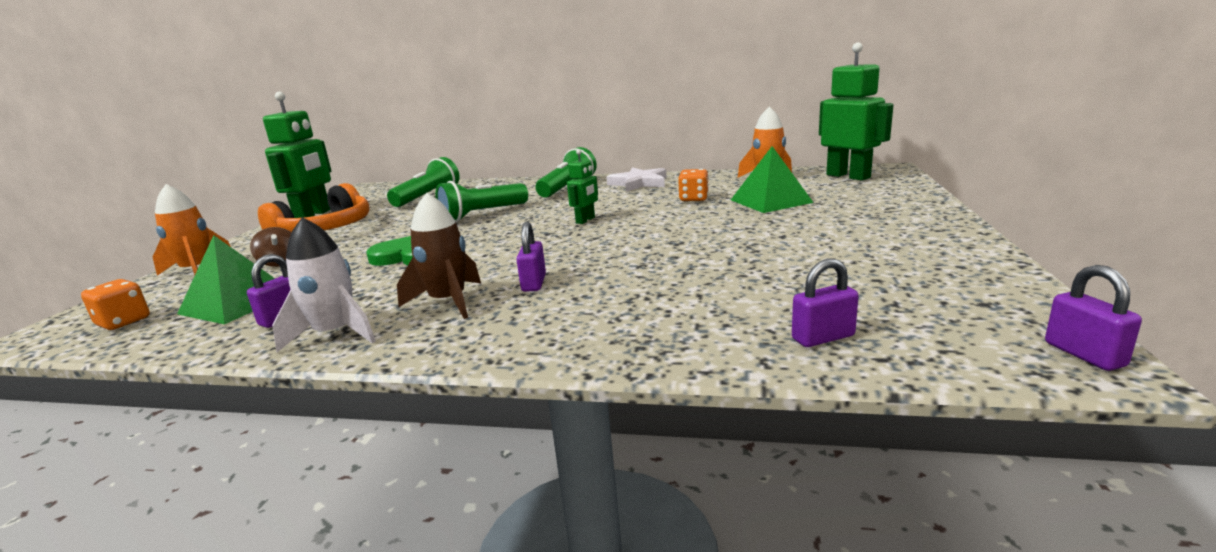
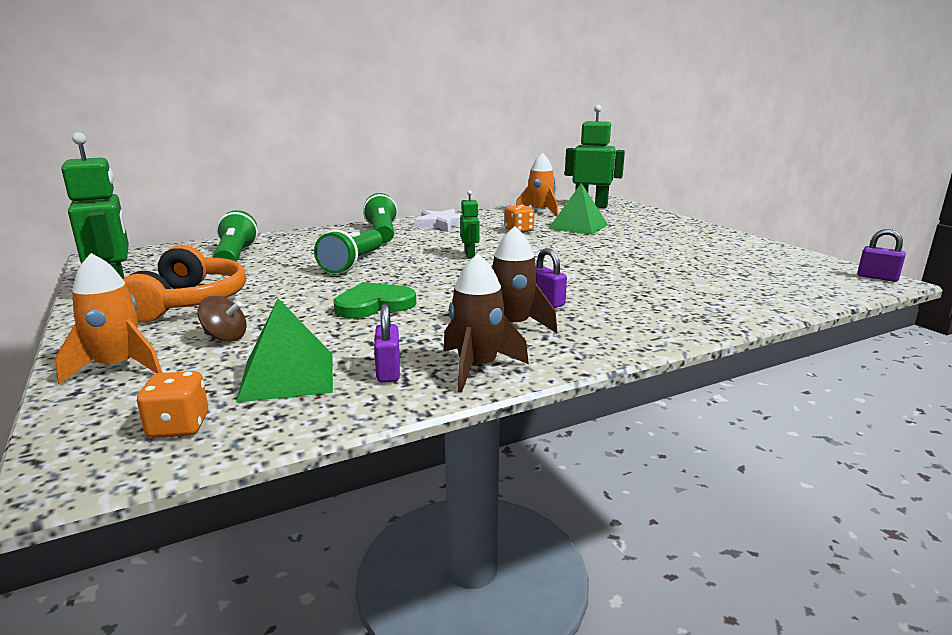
camera: 40 degrees left, 0 degrees up
white rocket [272,217,376,352] -> brown rocket [443,254,529,392]
purple padlock [792,258,859,347] -> none

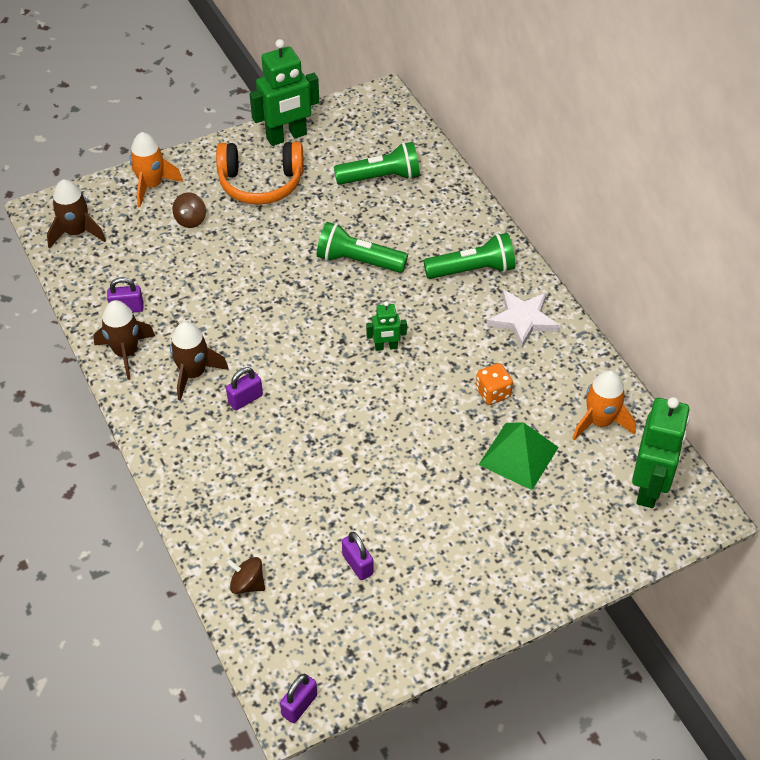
camera: 90 degrees right, 30 degrees up
orange dice [137,371,208,438] -> brown rocket [47,179,106,248]
green pyramid [236,298,333,403] -> none
green heart [333,282,416,319] -> none
none -> brown spinning top [227,557,265,594]
none -> purple padlock [342,532,374,580]

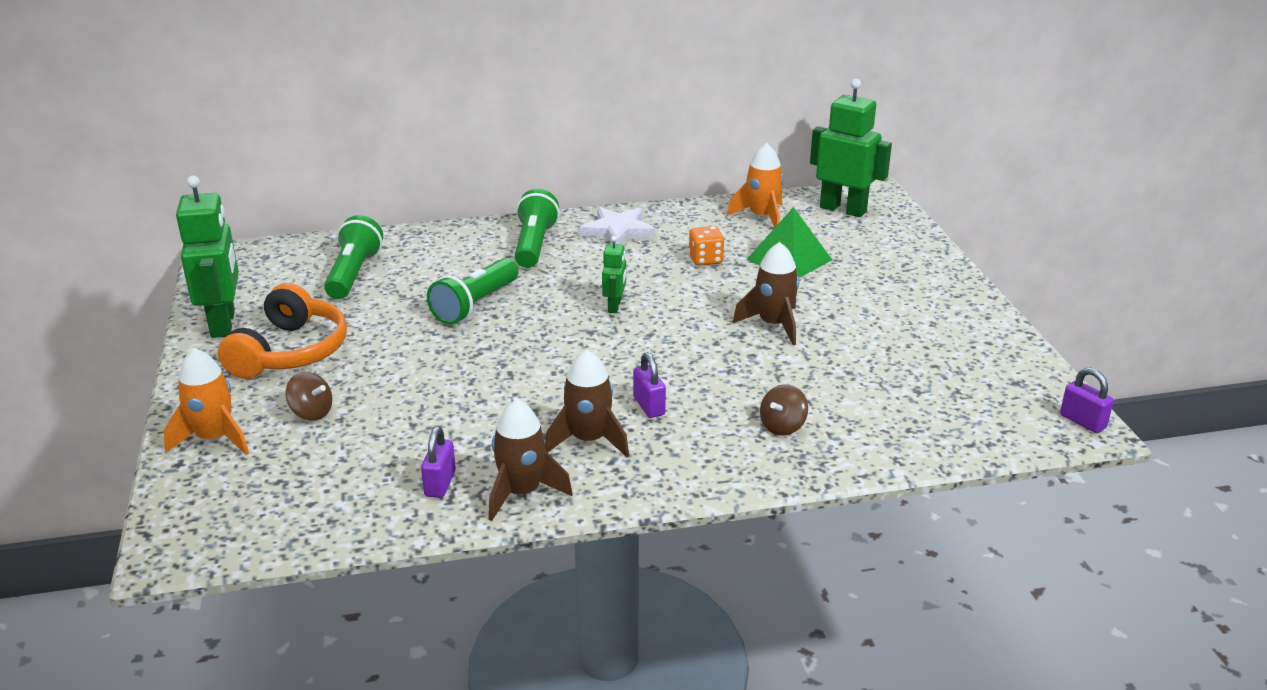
camera: 75 degrees left, 20 degrees down
brown rocket [47,179,106,248] -> brown rocket moved to [733,242,799,345]
brown spinning top [227,557,265,594] -> brown spinning top moved to [760,384,808,436]
purple padlock [342,532,374,580] -> none

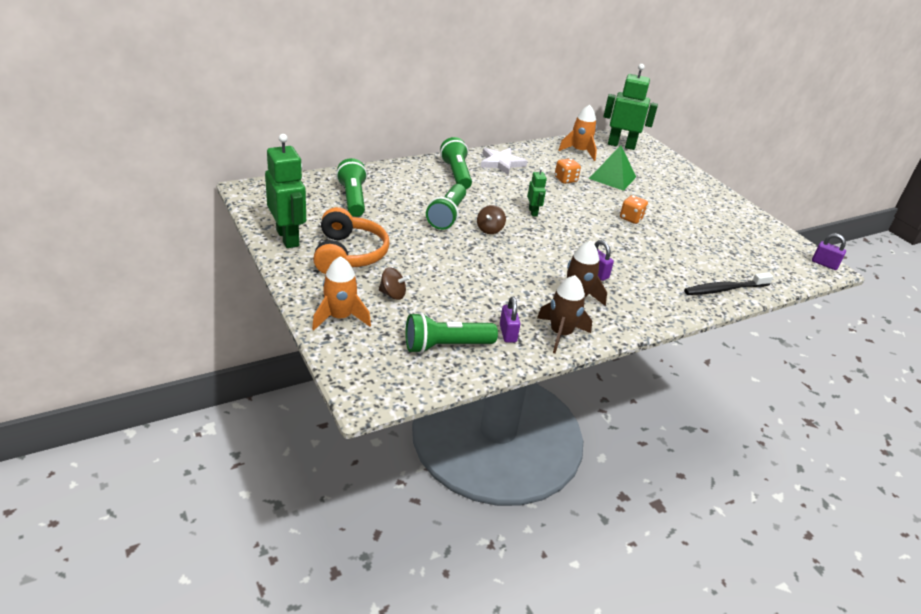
camera: 20 degrees left, 5 degrees up
brown rocket [733,242,799,345] -> orange dice [620,195,648,224]
brown spinning top [760,384,808,436] -> brown spinning top moved to [477,205,506,234]
none -> green flashlight [405,313,498,354]
none -> black toothbrush [684,272,773,295]

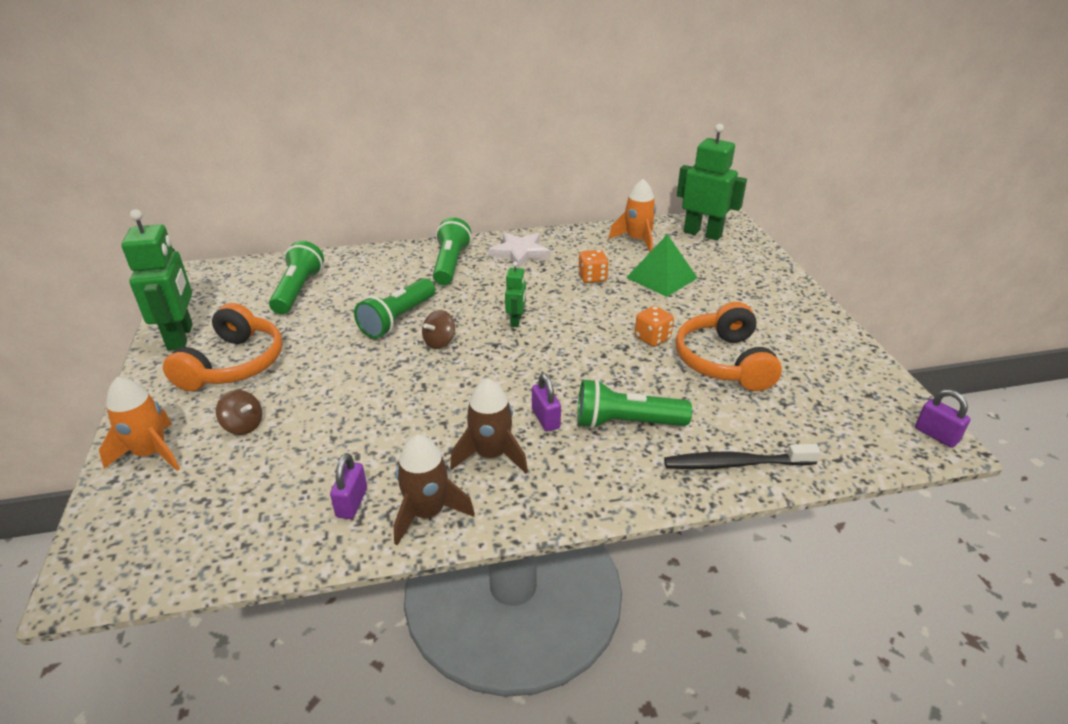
camera: 20 degrees right, 0 degrees up
green flashlight [405,313,498,354] -> green flashlight moved to [577,379,692,429]
none -> orange headphones [675,302,782,391]

